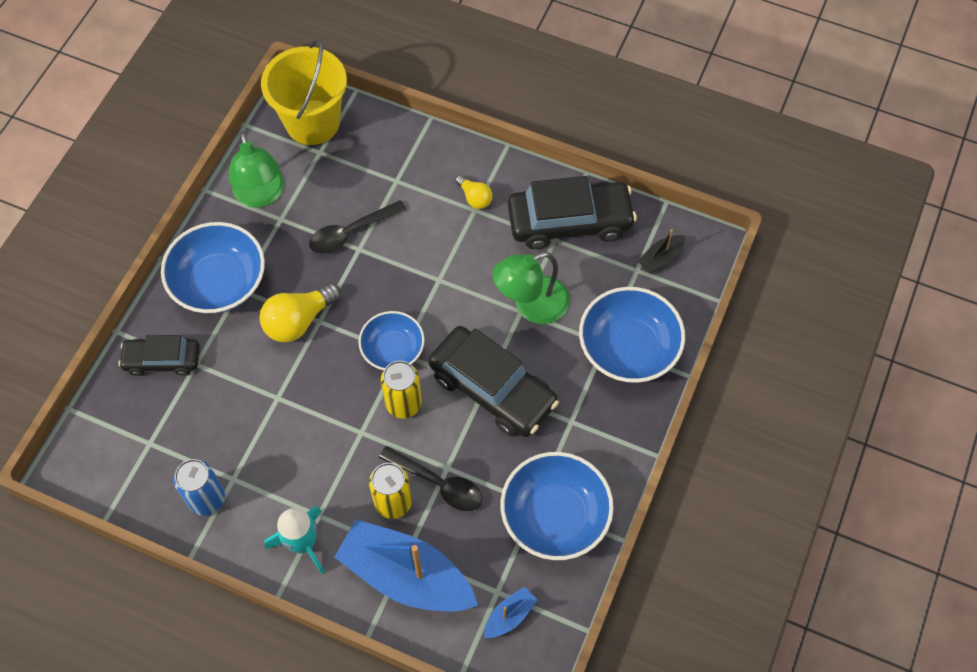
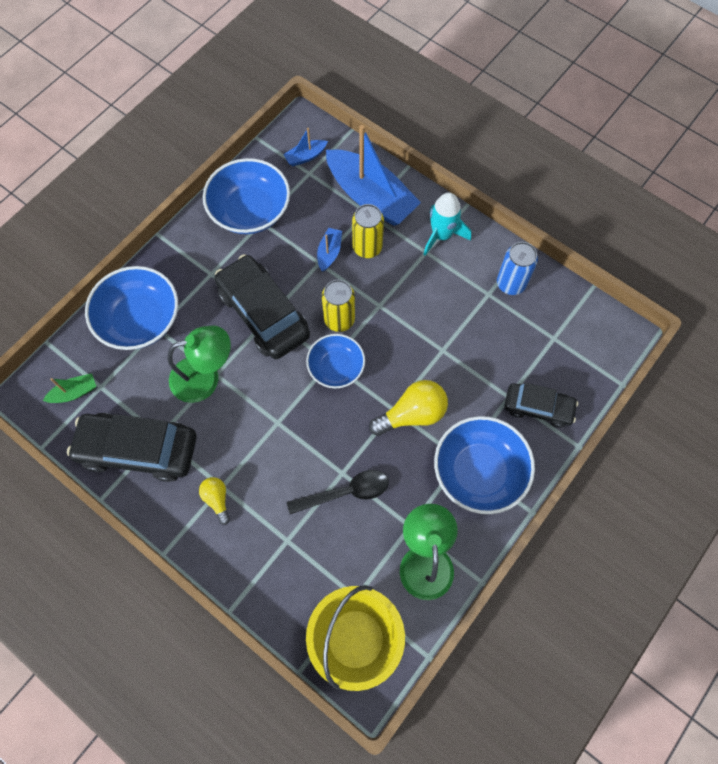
camera: 165 degrees left, 5 degrees up
black spoon [379,446,482,511] -> blue boat [317,228,342,272]
black boat [637,229,685,273] -> green boat [43,373,96,403]

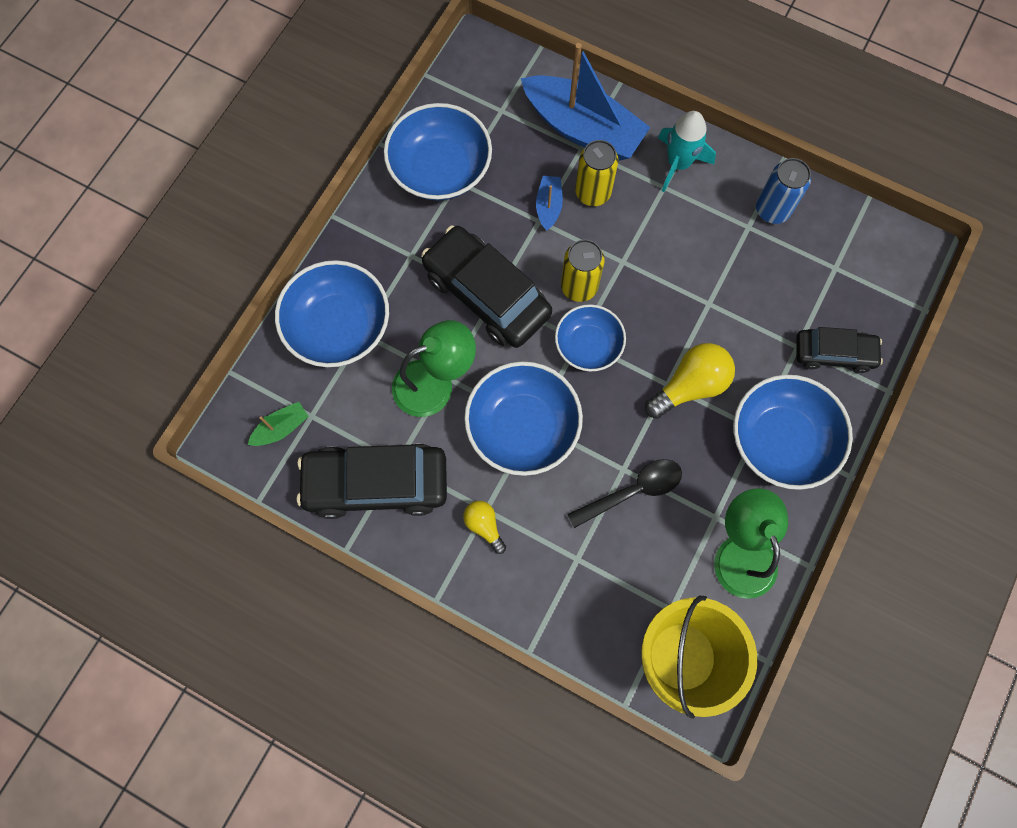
camera: 10 degrees left, 5 degrees up
blue boat [283,128,328,166] -> none
none -> blue bowl [464,361,583,476]

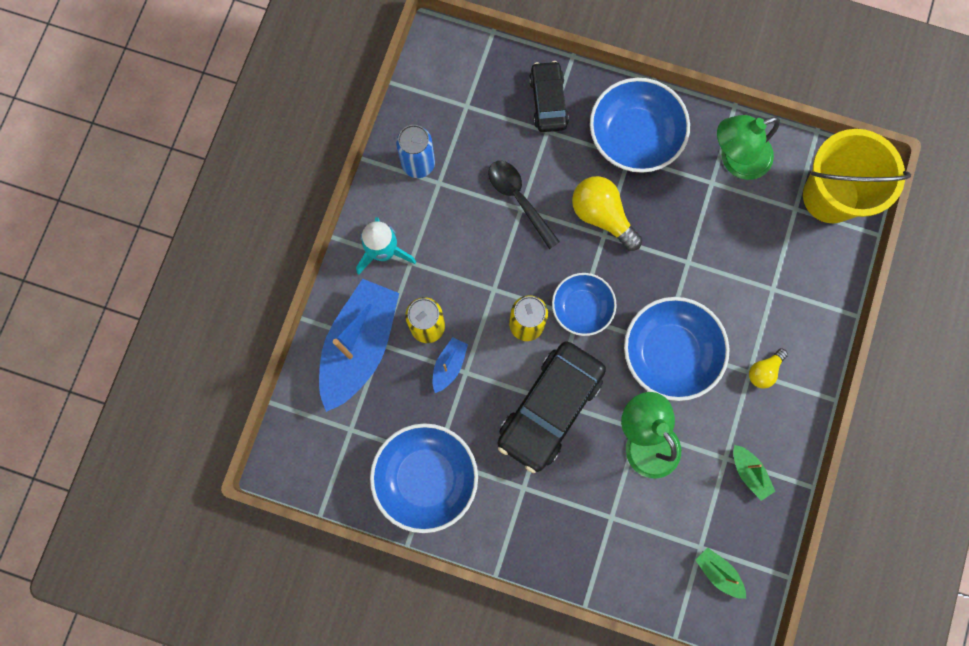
camera: 100 degrees left, 5 degrees up
blue bowl [275,260,389,367] -> none
black car [297,443,447,519] -> green boat [733,445,776,501]
blue boat [536,176,563,230] -> blue boat turned 120 degrees clockwise [433,337,468,393]
black spoon [567,459,682,528] -> black spoon moved to [489,161,560,249]

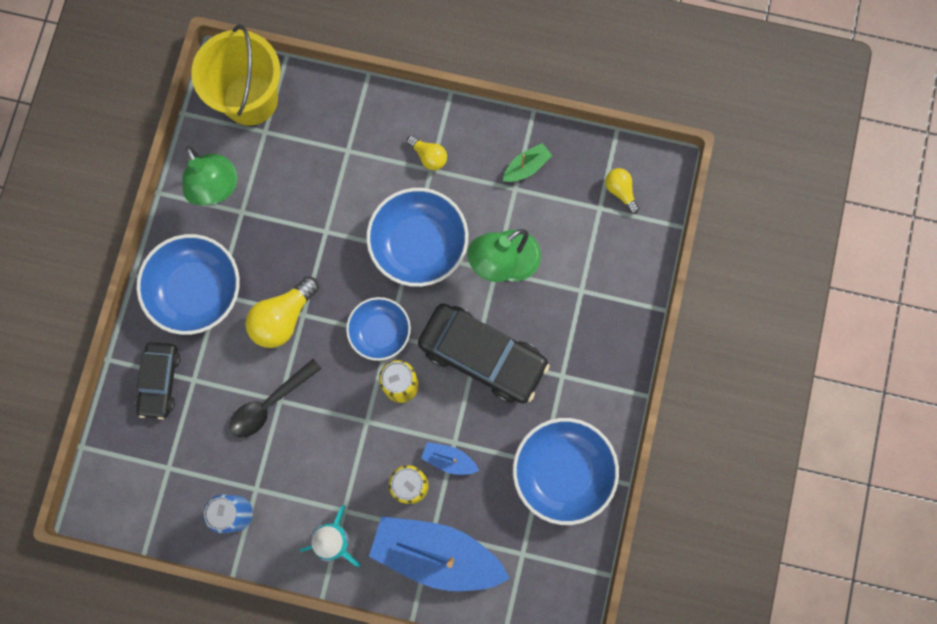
camera: 95 degrees left, 0 degrees up
black car [529,61,569,132] -> black car turned 75 degrees counterclockwise [136,342,181,420]
green boat [696,547,746,599] -> yellow light bulb [605,168,639,214]

